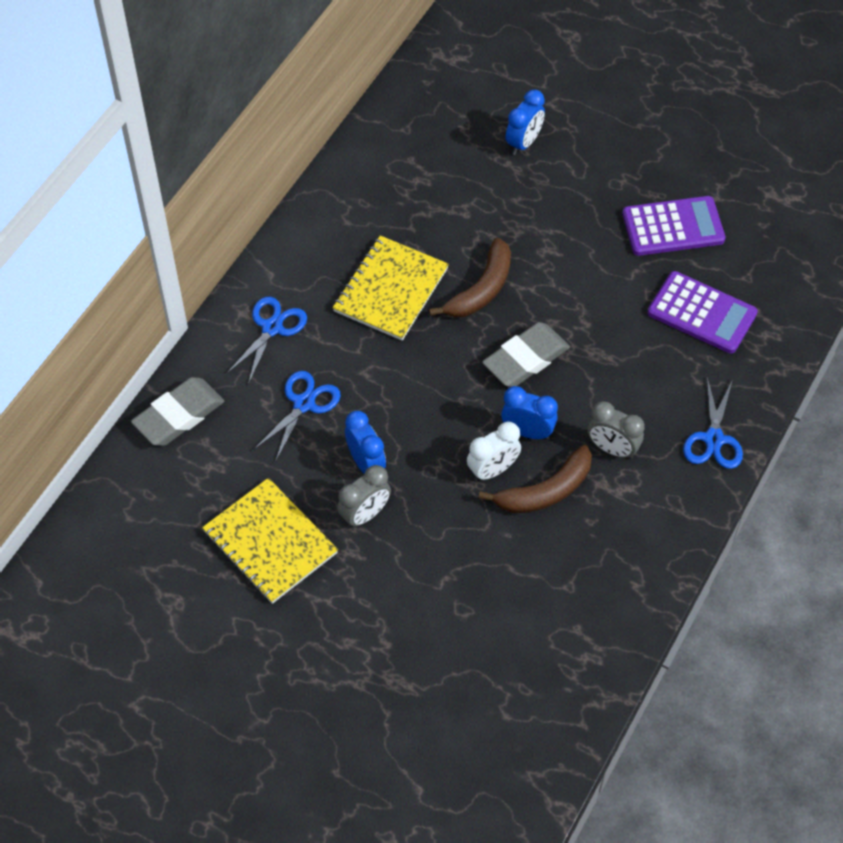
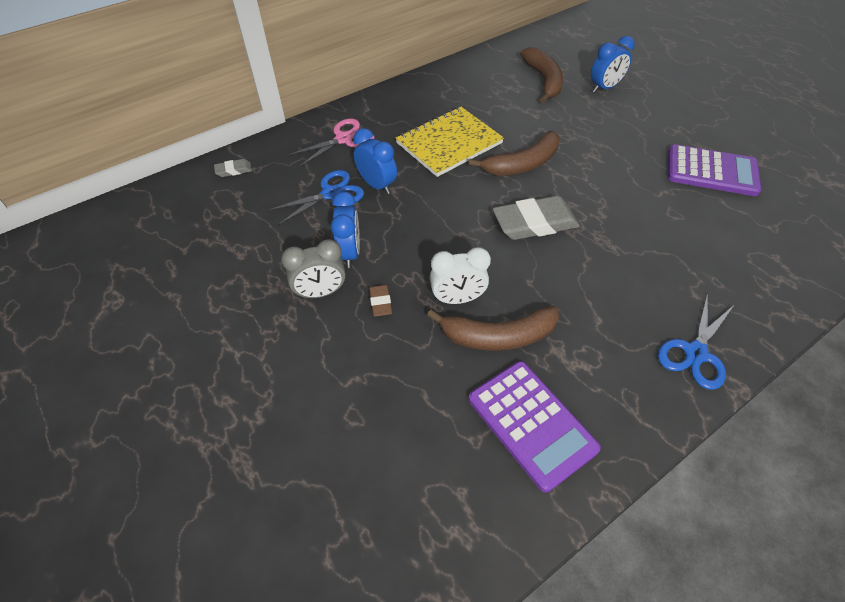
camera: 25 degrees right, 5 degrees down
grey eraser [131,377,224,446] -> grey eraser [214,159,252,177], size x0.46
yellow notebook [202,478,338,604] -> none
blue scissors [226,297,307,385] -> pink scissors [288,119,375,167]
blue clock [501,386,558,440] -> blue clock moved to [353,128,397,194]
grey clock [588,401,645,459] -> none
purple calculator [647,271,758,354] -> purple calculator moved to [468,361,601,492]
none -> brown eraser [369,285,392,317]
none -> brown banana [520,47,563,103]

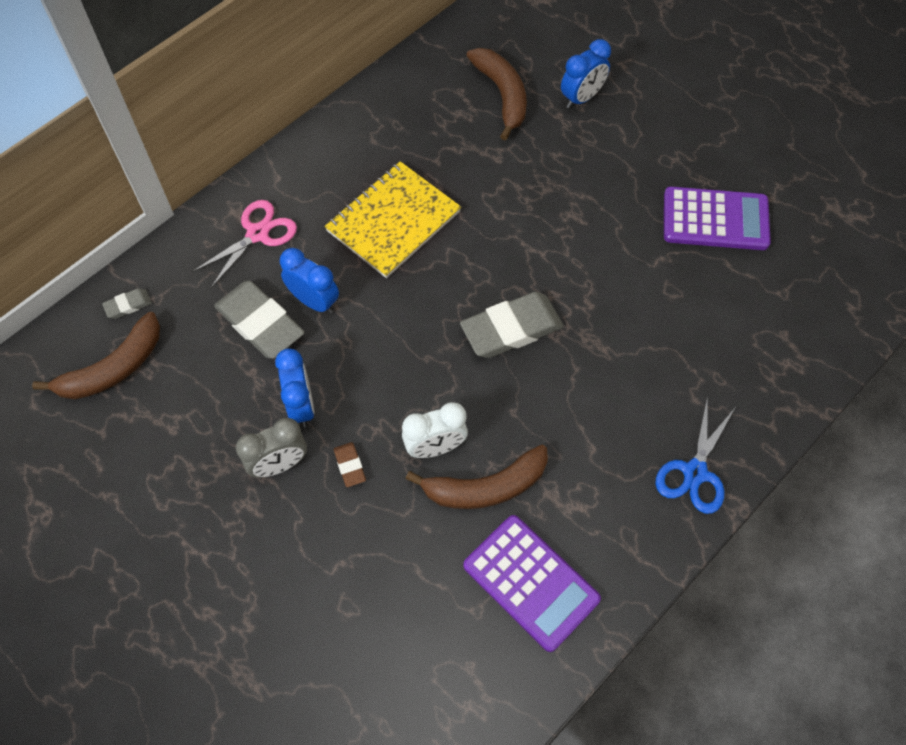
camera: 10 degrees left, 10 degrees up
blue scissors [267,170,364,225] -> grey eraser [214,281,305,359]
brown banana [469,131,559,176] -> brown banana moved to [32,312,160,399]

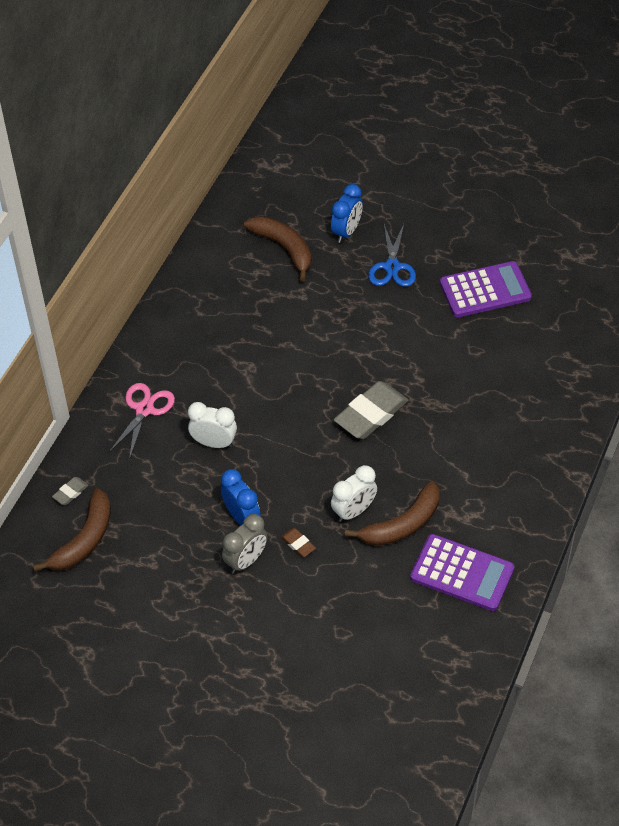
camera: 20 degrees left, 10 degrees down
grey eraser [214,281,305,359] -> none
blue clock [280,248,339,314] -> white clock [188,402,237,448]
yellow notebook [324,161,461,278] -> none
blue scissors [656,400,735,514] -> blue scissors moved to [368,224,416,287]

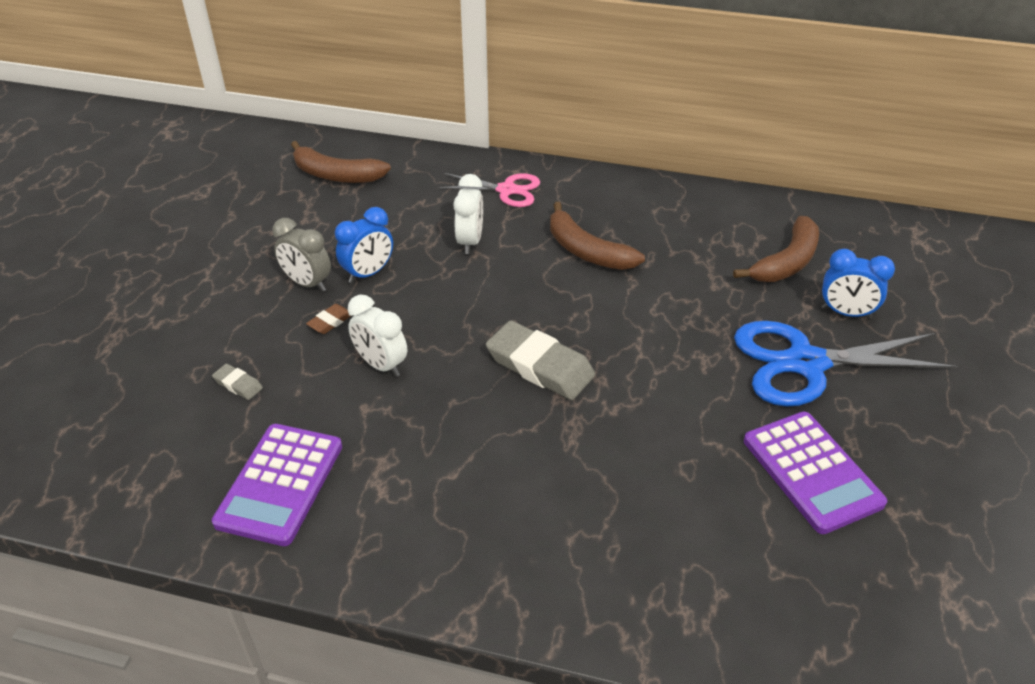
camera: 80 degrees right, 10 degrees down
grey eraser [52,477,89,505] -> grey eraser moved to [212,364,263,400]
brown banana [345,481,439,546] -> brown banana moved to [550,202,645,270]
blue scissors [368,224,416,287] -> blue scissors [734,321,958,407], size x1.70

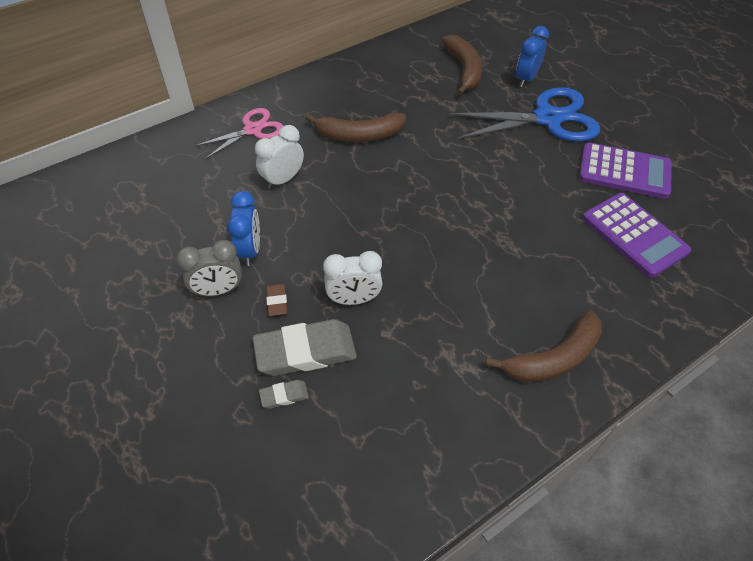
camera: 50 degrees left, 10 degrees up
purple calculator [212,424,342,546] -> purple calculator moved to [582,193,691,278]
brown banana [291,141,391,183] -> brown banana moved to [485,310,602,382]
white clock [453,174,483,254] -> white clock turned 90 degrees counterclockwise [255,125,304,189]
grey eraser [486,320,595,400] -> grey eraser moved to [253,319,357,376]
blue scissors [734,321,958,407] -> blue scissors turned 135 degrees counterclockwise [448,87,600,142]
blue clock [822,249,895,319] -> blue clock turned 150 degrees clockwise [516,26,549,87]

